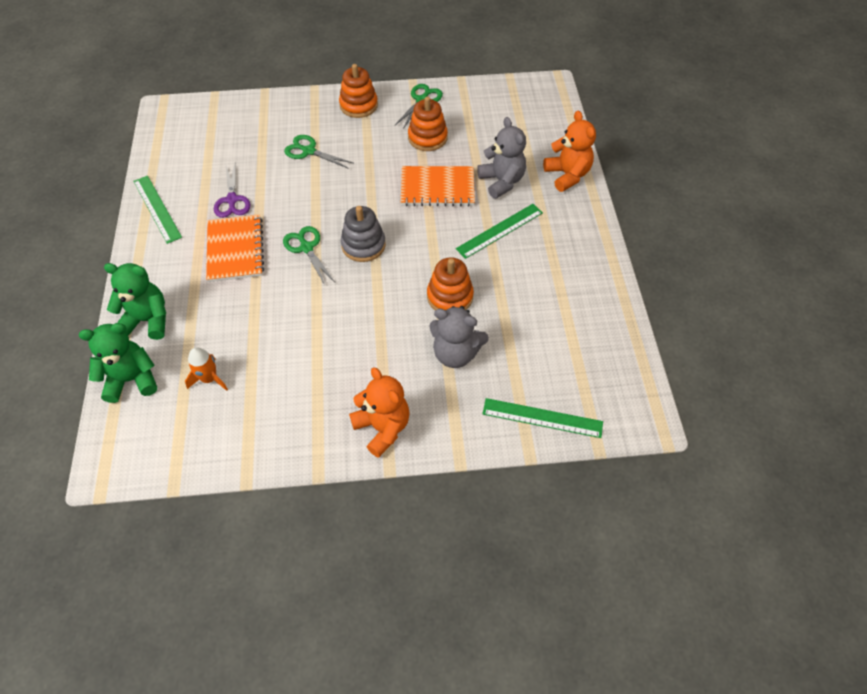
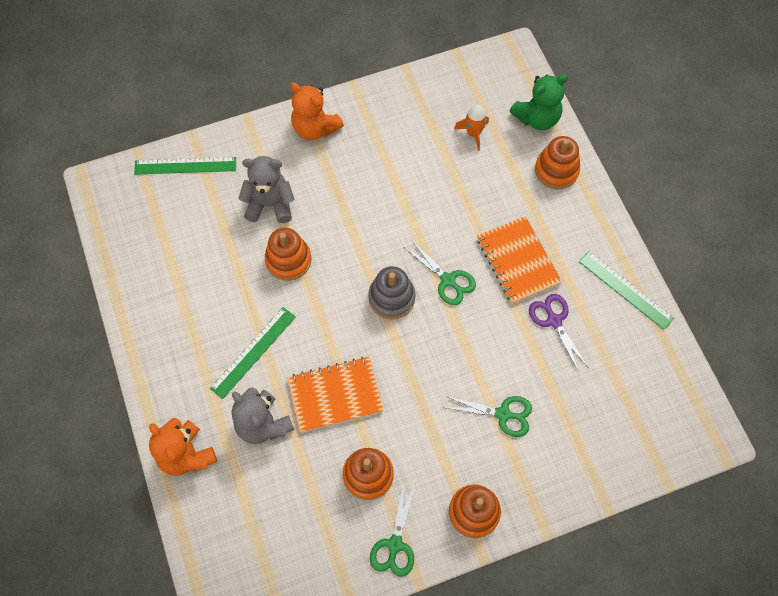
camera: 165 degrees right, 10 degrees up
green teddy bear [104,263,166,340] -> orange stacking toy [535,136,580,189]

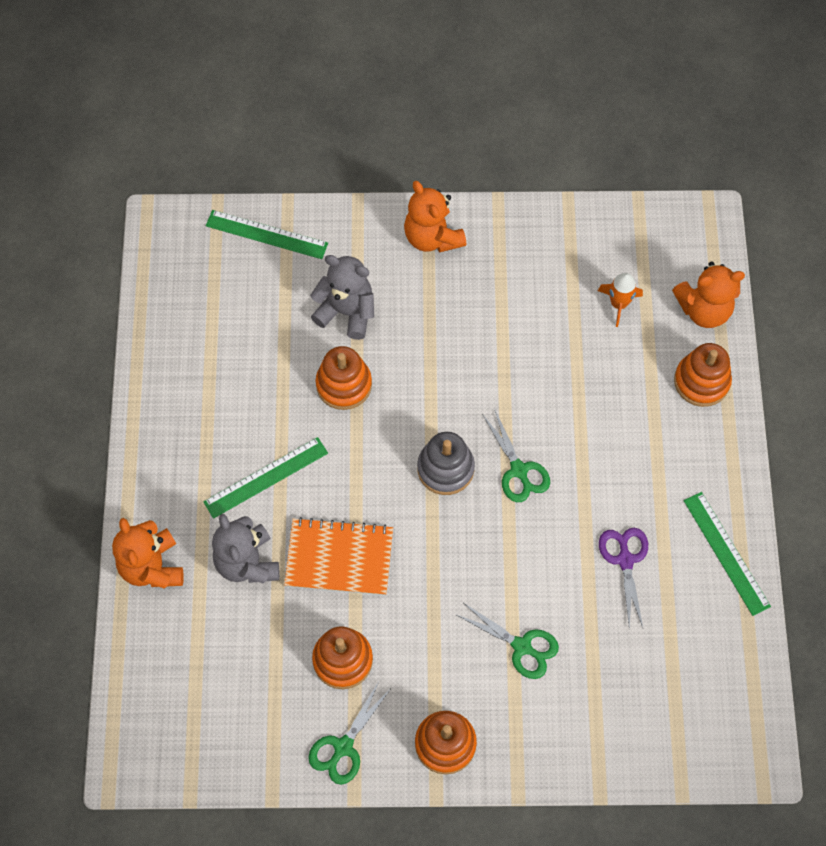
camera: 20 degrees right, 0 degrees up
orange notebook [477,216,562,304] -> none
green teddy bear [510,74,568,130] -> orange teddy bear [672,261,745,328]

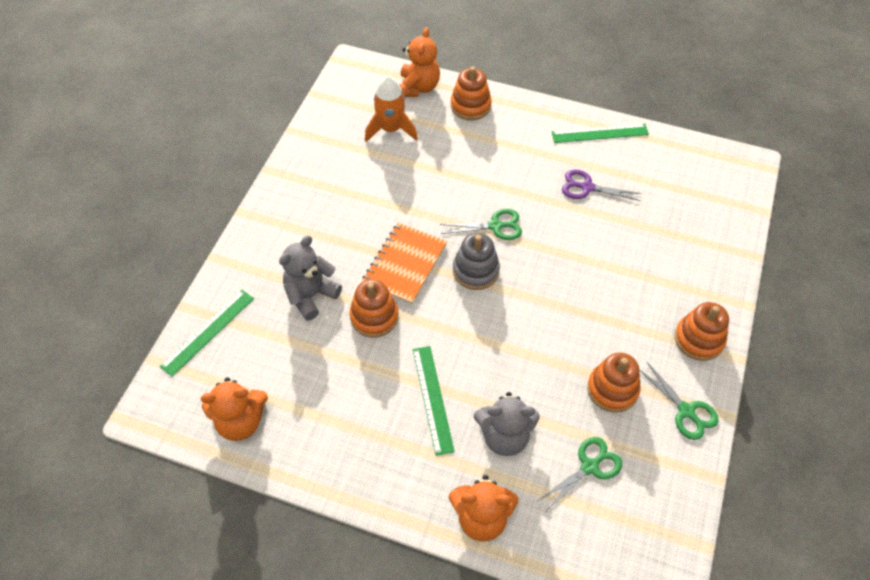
camera: 70 degrees left, 10 degrees down
orange notebook [284,517,393,595] -> orange notebook moved to [362,223,447,305]
orange teddy bear [404,181,466,253] -> orange teddy bear moved to [201,377,268,441]
green scissors [457,603,559,679] -> green scissors moved to [538,437,622,511]
orange rocket [598,273,643,327] -> orange rocket [365,76,418,142], size x1.52

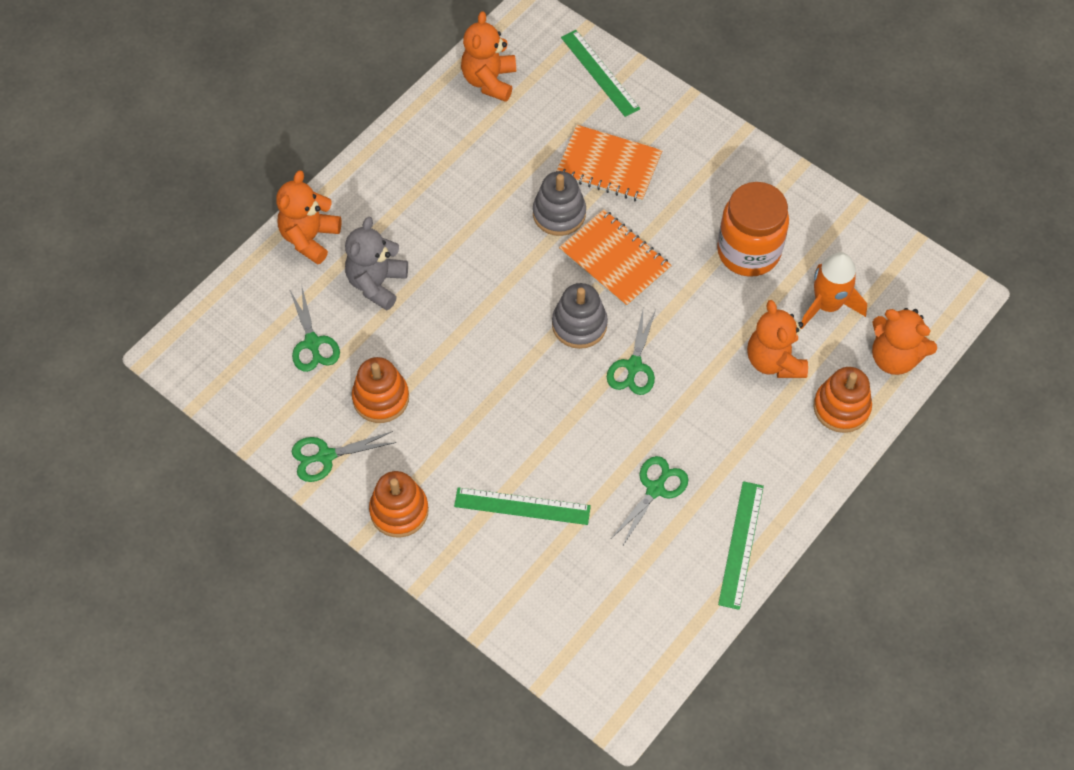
camera: 110 degrees right, 5 degrees up
grey teddy bear [279,236,342,321] -> orange notebook [557,125,663,202]
orange stacking toy [350,279,399,338] -> grey stacking toy [533,171,586,236]
green ruler [413,346,455,456] -> green ruler moved to [454,487,591,525]
purple scissors [562,170,642,201] -> green scissors [612,456,688,547]
none -> orange jar [717,182,789,277]
none -> orange teddy bear [747,300,808,378]

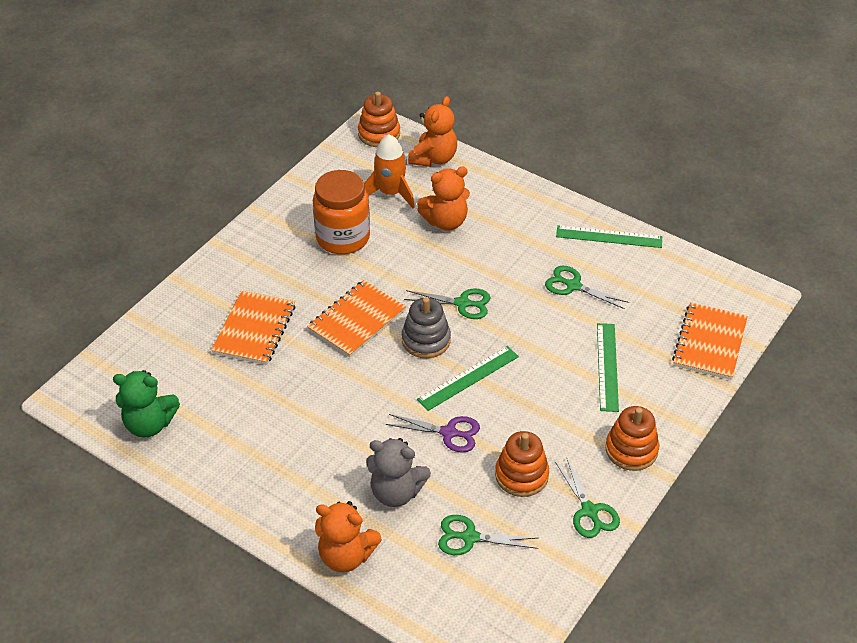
camera: 95 degrees left, 15 degrees down
green scissors [290,288,340,372] -> green scissors turned 150 degrees counterclockwise [438,515,538,555]
orange teddy bear [461,11,516,102] -> green teddy bear [113,370,180,437]
grey stacking toy [533,171,586,236] -> none
green ruler [561,30,640,117] -> green ruler moved to [417,346,519,411]
orange stacking toy [813,367,872,433] -> orange stacking toy moved to [358,91,400,147]
none -> purple scissors [386,414,480,453]
none -> orange notebook [672,302,748,380]

